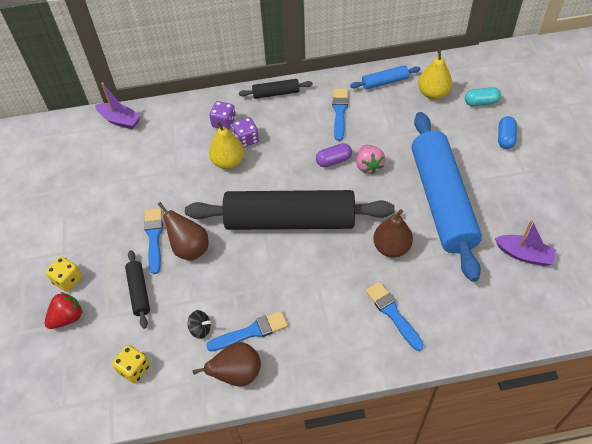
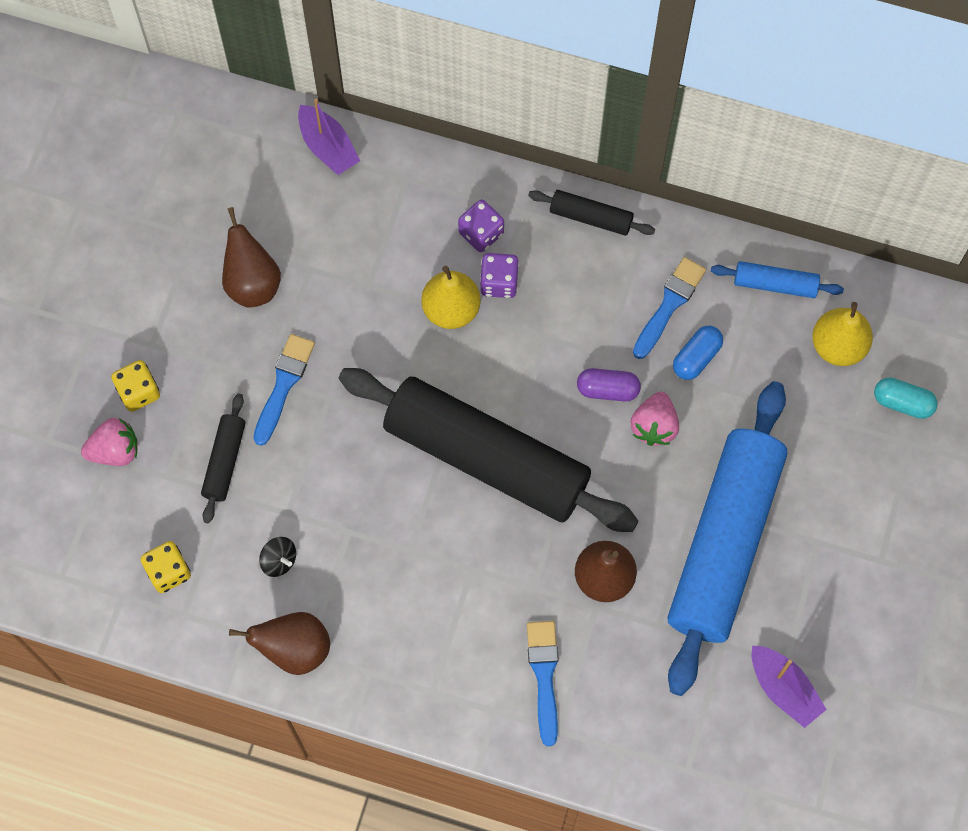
camera: 25 degrees right, 15 degrees up
red strawberry [45,292,83,329] -> pink strawberry [81,418,138,466]
brown pear [157,202,209,261] -> brown pear moved to [222,207,281,308]
blue brush [206,311,288,351] -> none
blue capsule [498,116,517,149] -> blue capsule moved to [673,326,723,380]

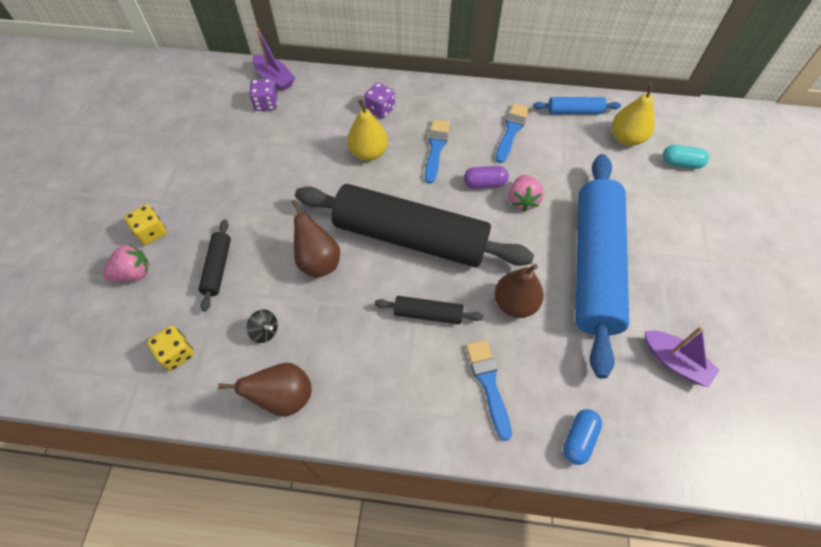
camera: 10 degrees left, 10 degrees down
brown pear [222,207,281,308] -> brown pear moved to [291,200,340,278]
blue brush [253,334,315,446] -> blue brush moved to [425,120,450,184]
purple dice [480,253,519,298] -> purple dice moved to [249,79,277,111]
black rolling pin [528,190,655,236] -> black rolling pin moved to [375,296,483,324]
blue capsule [673,326,723,380] -> blue capsule moved to [563,409,602,465]

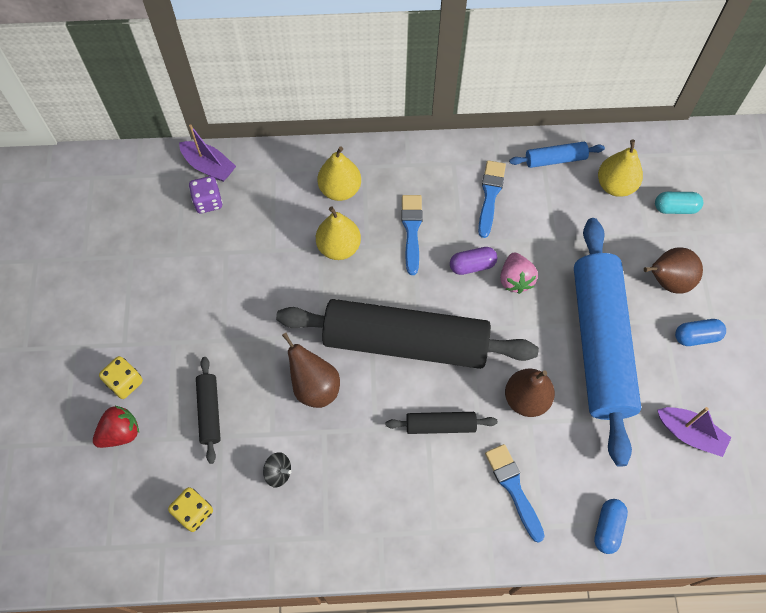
camera: 10 degrees left, 5 degrees up
pink strawberry [103,244,149,282] -> red strawberry [93,406,139,448]
brown pear [218,363,312,417] -> brown pear moved to [644,247,703,294]
purple dice [364,82,395,119] -> yellow pear [318,146,361,201]
none -> blue capsule [675,319,726,346]

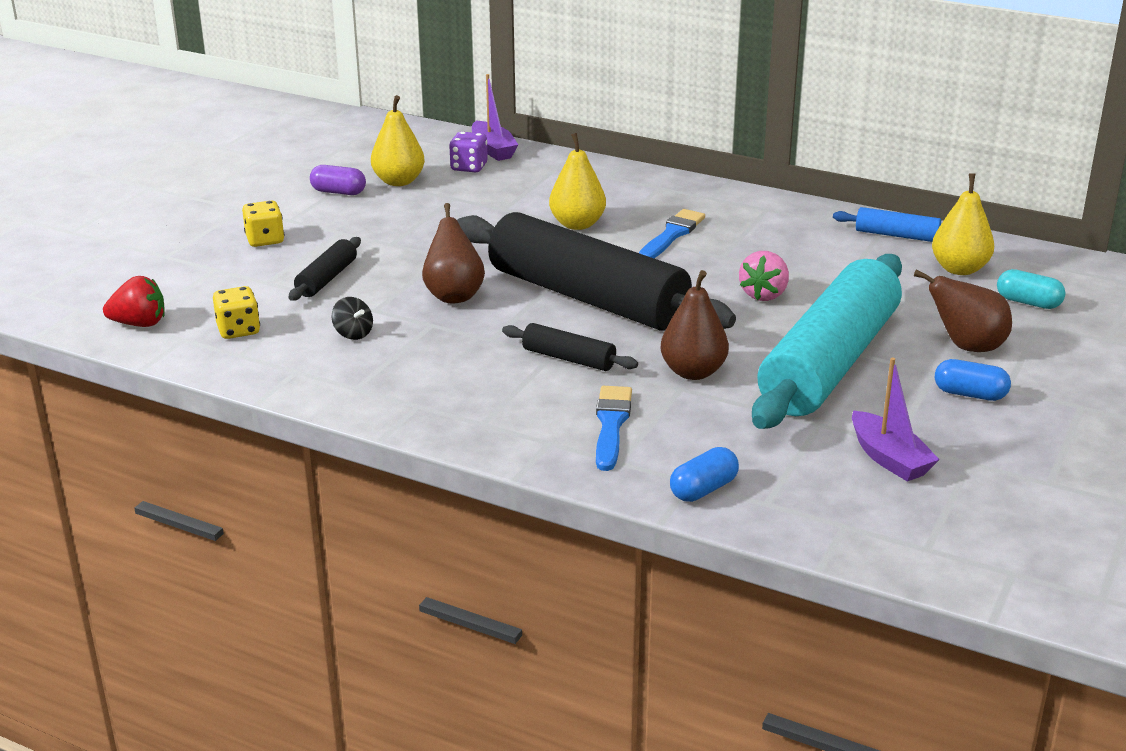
camera: 30 degrees right, 35 degrees down
red strawberry [93,406,139,448] -> red strawberry moved to [103,276,165,327]
yellow pear [318,146,361,201] -> yellow pear moved to [371,95,425,186]
purple capsule [450,247,497,275] -> purple capsule moved to [310,165,366,195]
blue brush [478,160,506,238] -> none
blue rolling pin [574,218,641,467] -> turquoise rolling pin [752,254,902,429]

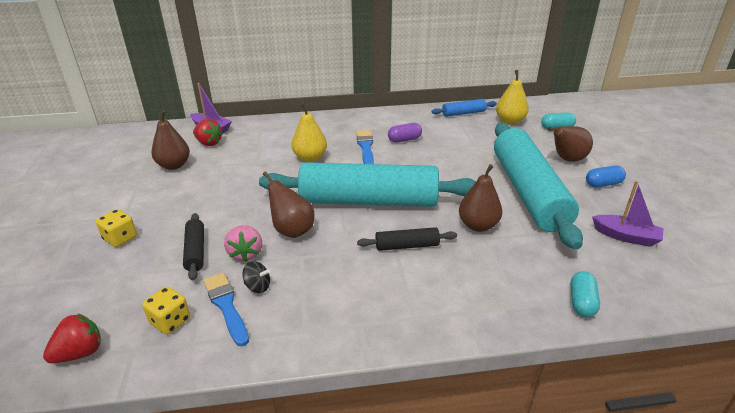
camera: 35 degrees left, 5 degrees up
purple capsule [310,165,366,195] -> purple capsule moved to [388,123,422,142]
yellow pear [371,95,425,186] -> brown pear [152,110,190,170]
purple dice [449,132,488,172] -> red strawberry [193,119,223,146]
black rolling pin [457,212,736,331] -> turquoise rolling pin [259,162,476,207]
blue brush [596,386,632,471] -> blue brush moved to [203,273,249,346]
blue capsule [670,447,739,502] -> turquoise capsule [570,271,600,317]
pink strawberry [739,251,789,301] -> pink strawberry moved to [224,225,262,262]

